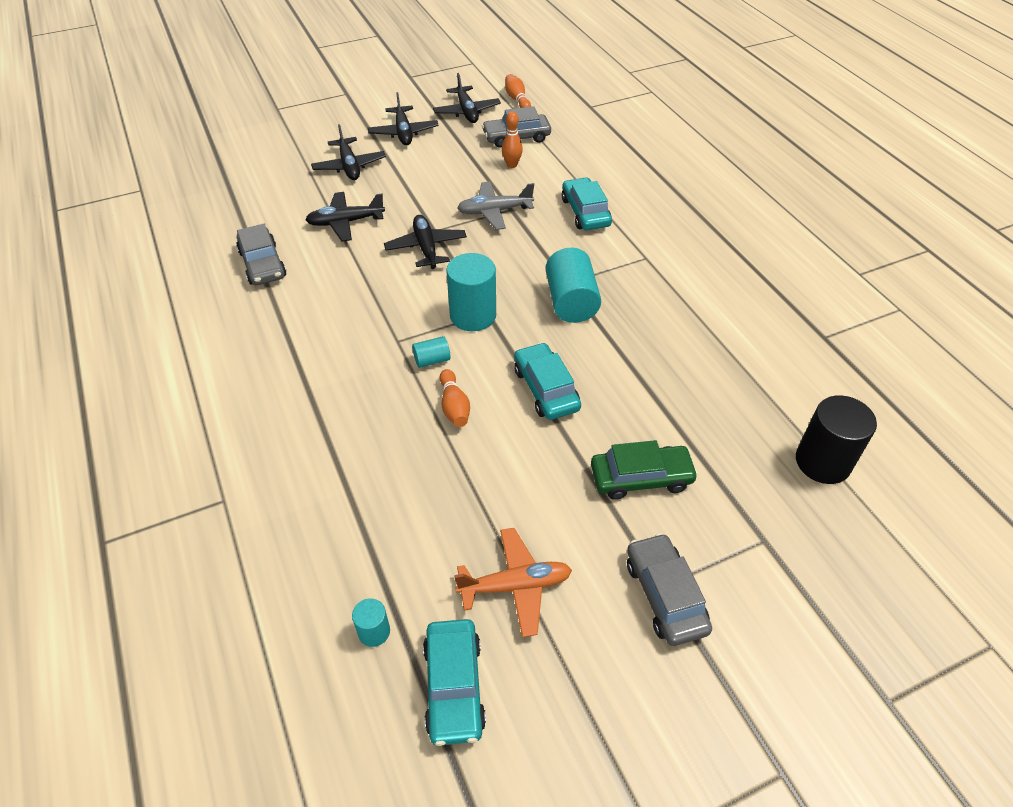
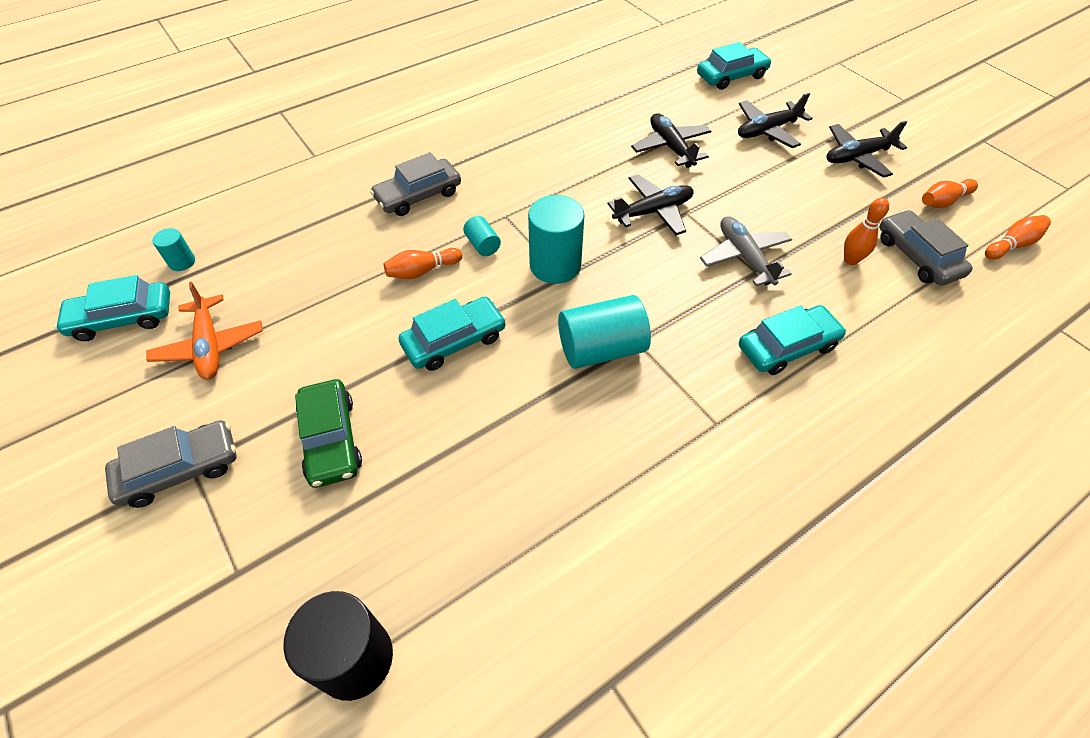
camera: 80 degrees right, 5 degrees up
grey car [236,224,286,285] -> grey car moved to [370,152,461,216]
black plane [433,73,501,123] -> orange bowling pin [922,179,978,208]
none -> turquoise car [697,42,771,90]

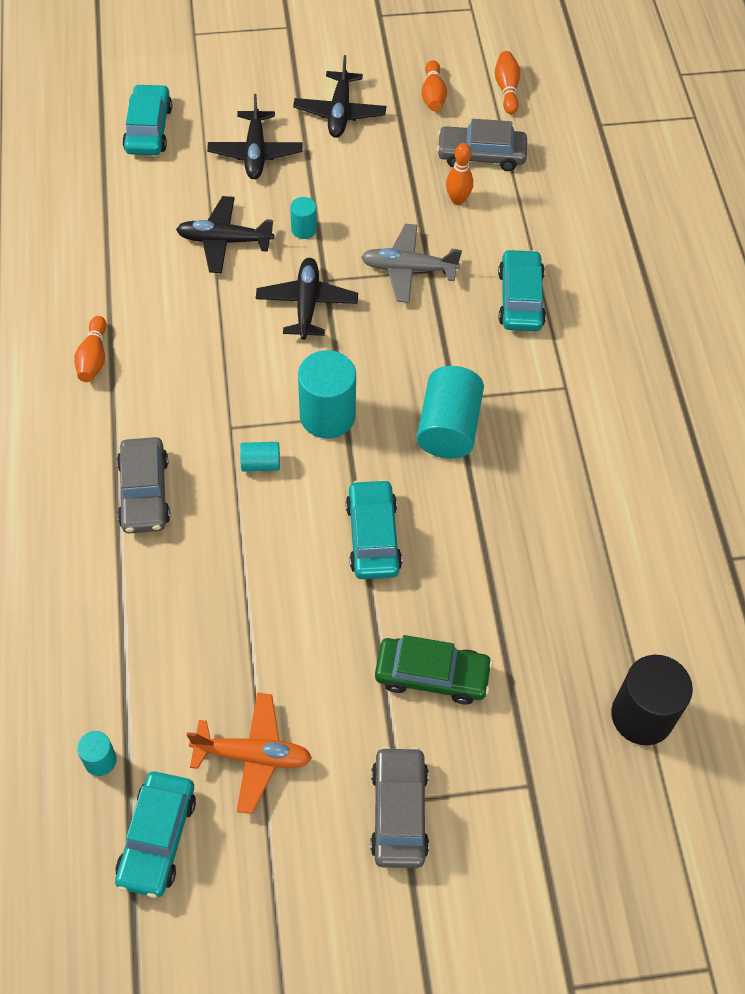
camera: 65 degrees left, 5 degrees up
orange bowling pin [384,248,462,279] -> orange bowling pin moved to [74,316,107,382]
none -> turquoise cylinder [290,197,317,239]

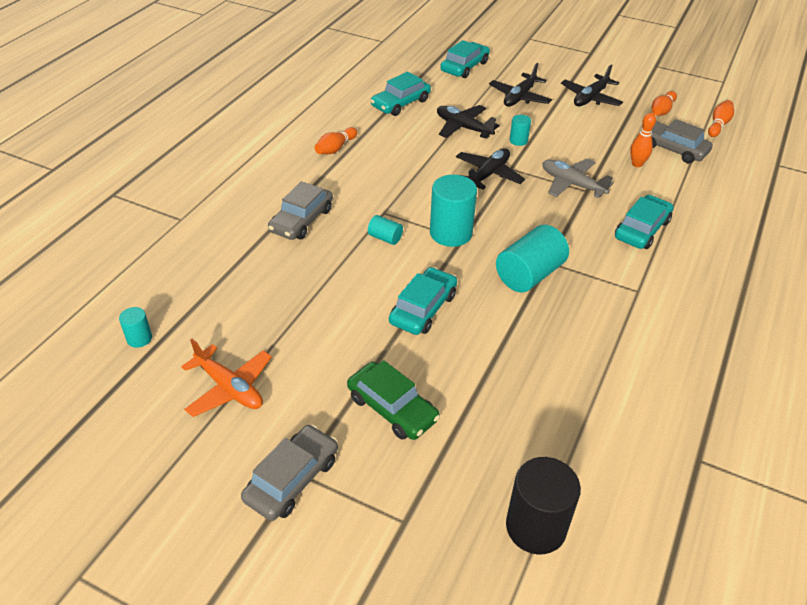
camera: 35 degrees right, 15 degrees down
turquoise car [115,771,196,898] -> turquoise car moved to [371,72,431,116]

